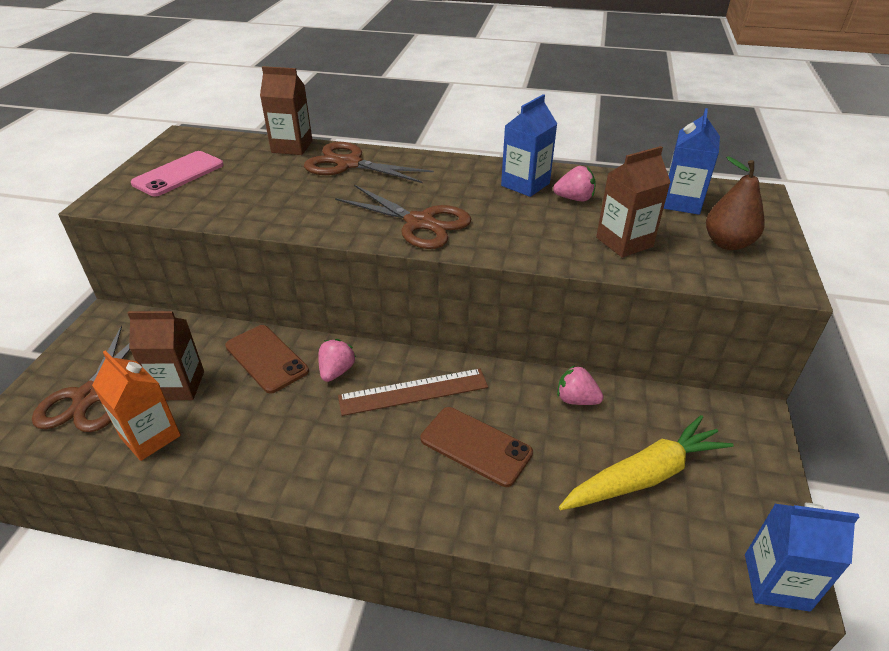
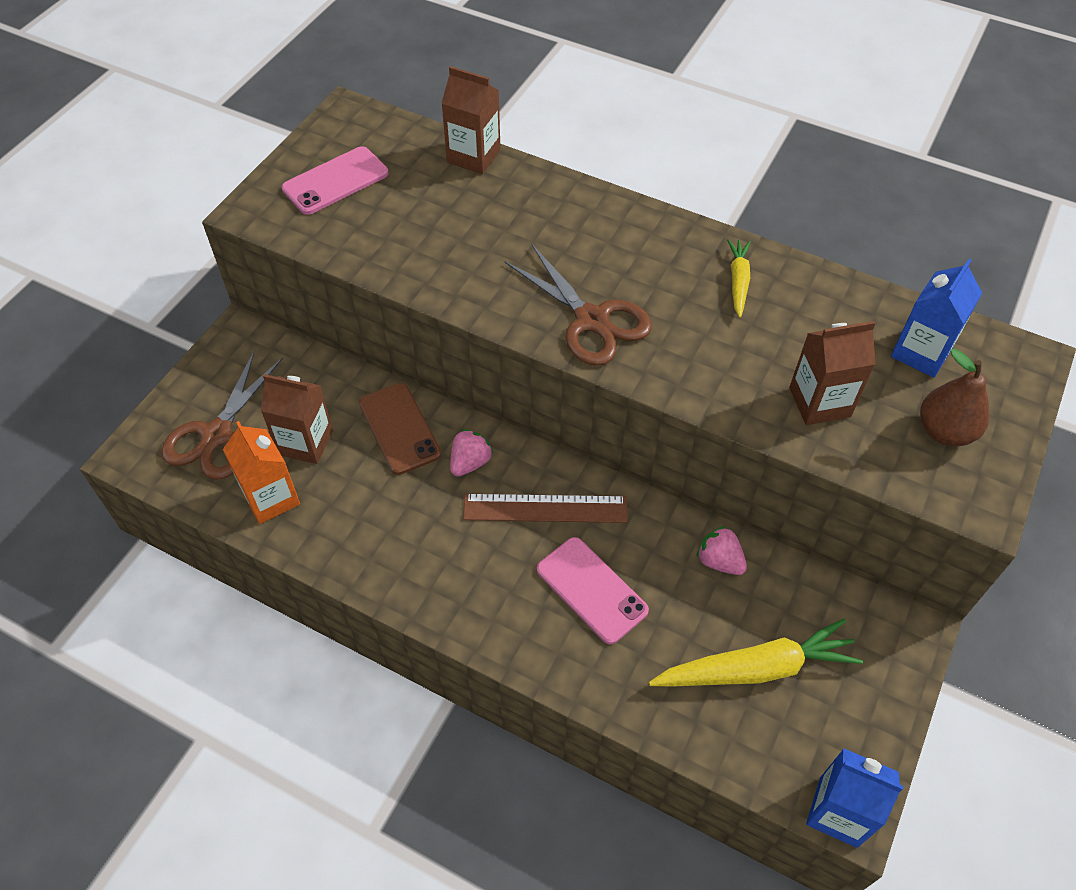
camera: 15 degrees right, 15 degrees up
brown scissors [304,142,434,183] -> none
brown phone [421,407,533,487] -> pink phone [537,537,649,644]
blue carton [501,94,557,197] -> yellow carrot [727,239,751,318]
pink strawberry [553,166,596,201] -> none

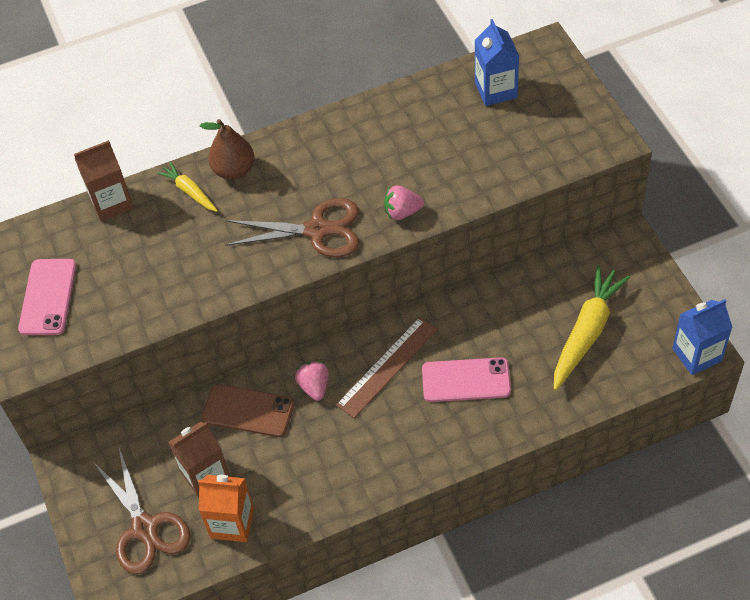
camera: 45 degrees left, 0 degrees up
pink strawberry [696,526,747,575] -> pink strawberry moved to [384,186,424,220]
yellow carrot [727,239,751,318] -> yellow carrot moved to [157,162,218,212]
brown carton [789,321,876,425] -> none
brown pear [920,349,990,447] -> brown pear moved to [200,119,255,180]

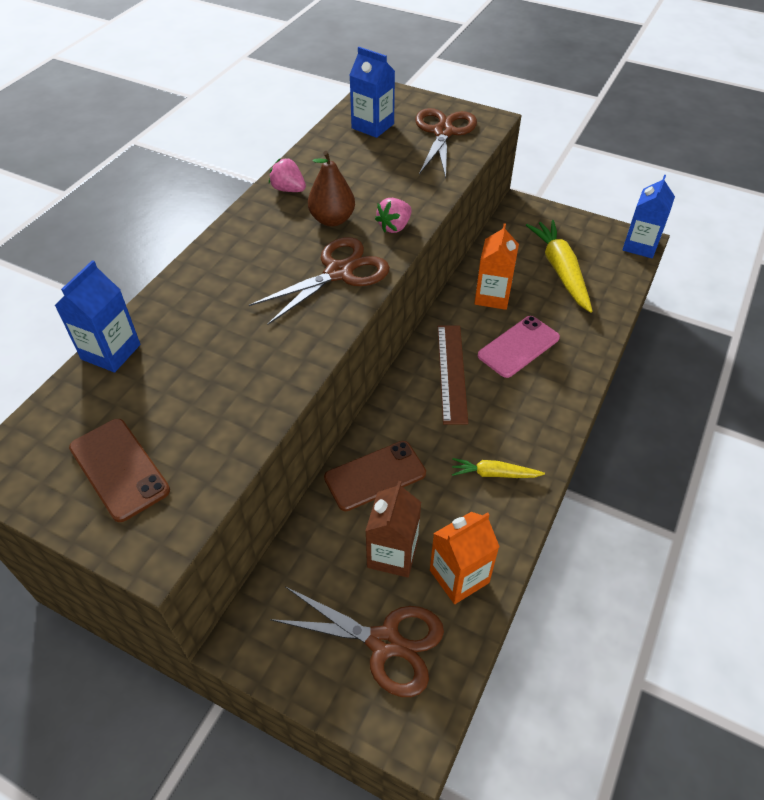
camera: 45 degrees left, 5 degrees down
pink phone [18,259,76,335] -> brown phone [69,419,170,522]
brown carton [74,140,134,222] -> blue carton [54,260,140,372]
yellow carrot [157,162,218,212] -> yellow carrot moved to [452,458,545,478]
brown pear [200,119,255,180] -> brown pear moved to [308,151,355,227]
pink strawberry [295,361,329,401] -> pink strawberry moved to [269,158,306,192]
none -> brown scissors [415,108,477,178]
none -> orange carton [474,223,519,310]

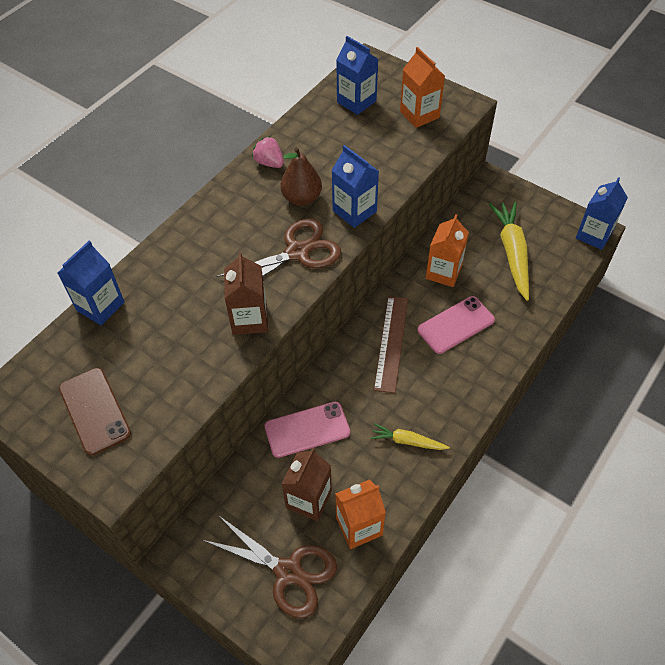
camera: 10 degrees right, 5 degrees up
brown phone [324,441,426,511] -> pink phone [265,402,350,458]
pink strawberry [375,198,412,233] -> blue carton [331,145,379,228]
brown scissors [415,108,477,178] -> orange carton [400,47,445,128]
none -> brown carton [224,252,268,335]

